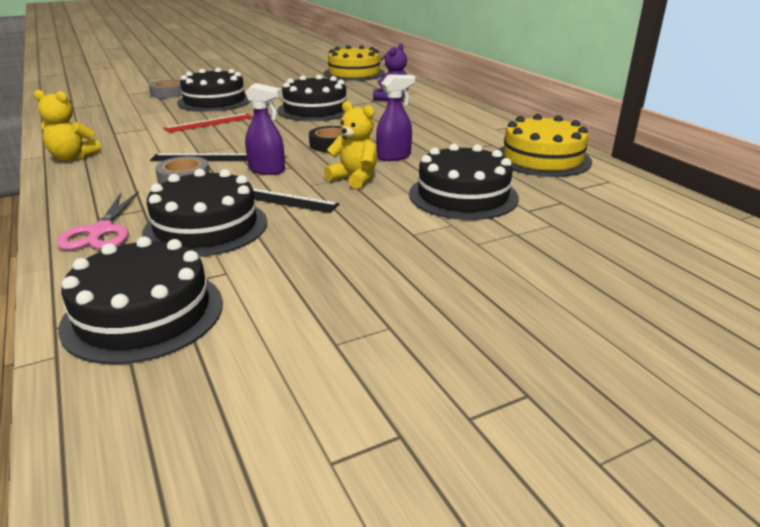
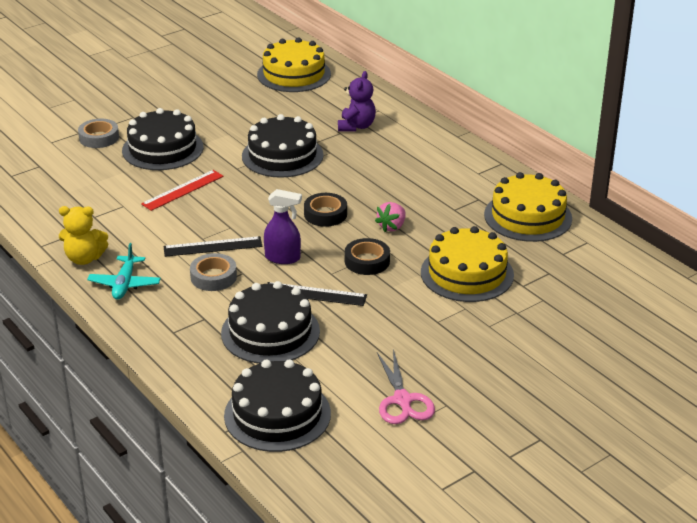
camera: 10 degrees left, 5 degrees up
pink scissors [57,191,139,250] -> pink scissors moved to [377,349,435,424]
yellow teddy bear [324,101,377,189] -> black tape [345,238,390,275]
purple spray bottle [376,75,416,161] -> pink strawberry [375,202,406,232]
black cake [409,144,519,220] -> yellow cake [421,226,514,302]
none -> turquoise plane [87,243,161,300]

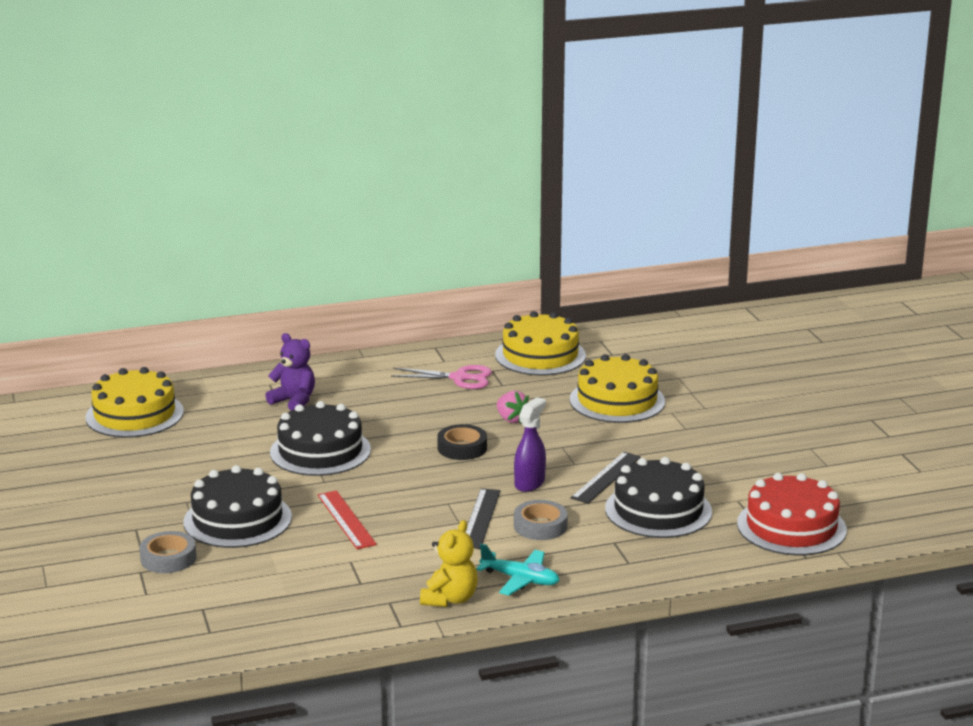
camera: 70 degrees left, 10 degrees down
black cake [224,359,331,452] -> red cake [737,473,847,556]
black tape [345,238,390,275] -> none
pink scissors [377,349,435,424] -> pink scissors moved to [391,365,492,389]

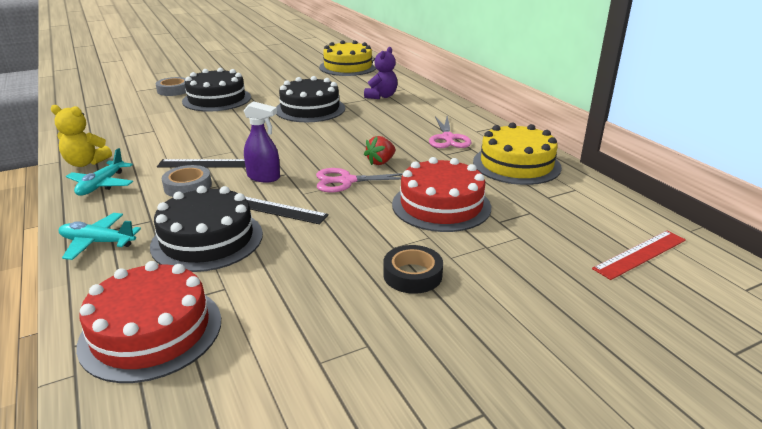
camera: 80 degrees right, 5 degrees up
red ruler [318,490,377,549] -> red ruler moved to [592,231,686,280]
black tape [437,424,487,460] -> black tape moved to [383,245,443,294]
pink strawberry [497,391,529,424] -> red strawberry [364,136,396,165]
yellow cake [570,354,665,423] -> red cake [392,157,491,232]
none -> turquoise plane [59,213,141,260]
none -> pink scissors [316,168,403,192]

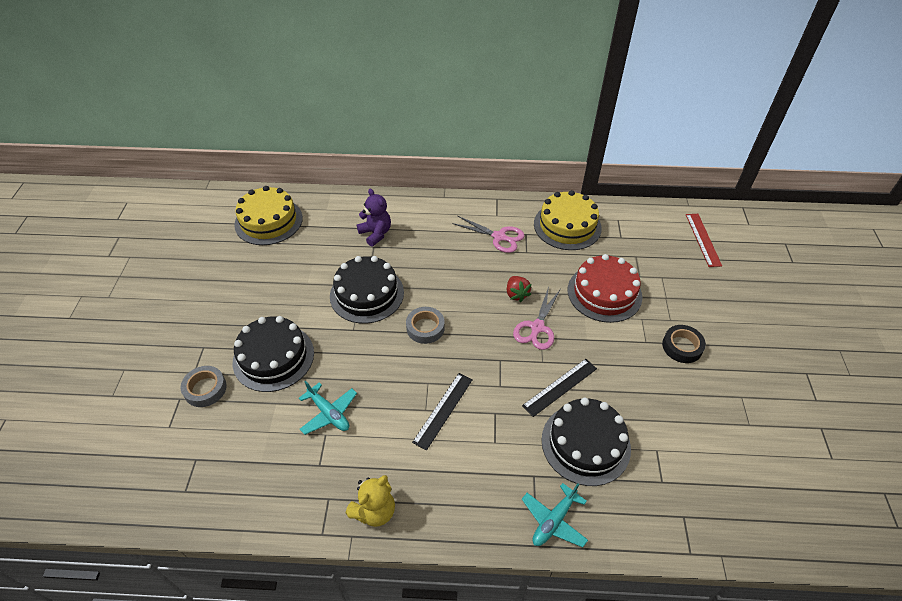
camera: 60 degrees left, 20 degrees up
turquoise plane [66,148,133,196] -> turquoise plane moved to [299,381,357,435]
red cake [76,261,221,383] -> none
grey tape [162,165,212,197] -> grey tape moved to [406,307,445,344]
purple spray bottle [243,101,280,182] -> none

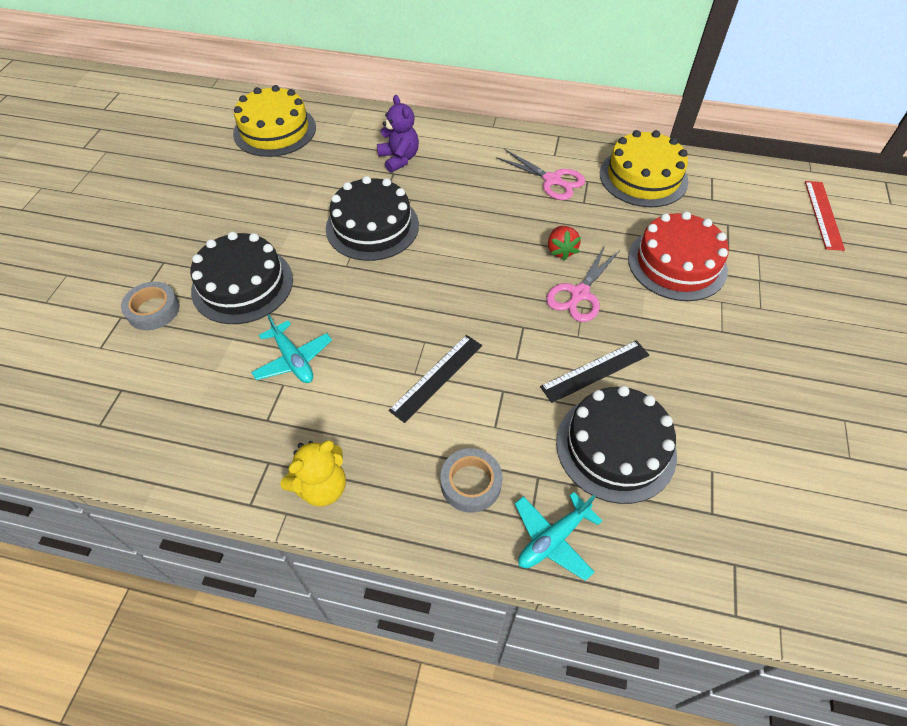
camera: 10 degrees right, 5 degrees up
grey tape [406,307,445,344] -> grey tape moved to [440,448,502,513]
black tape [662,325,706,363] -> none

